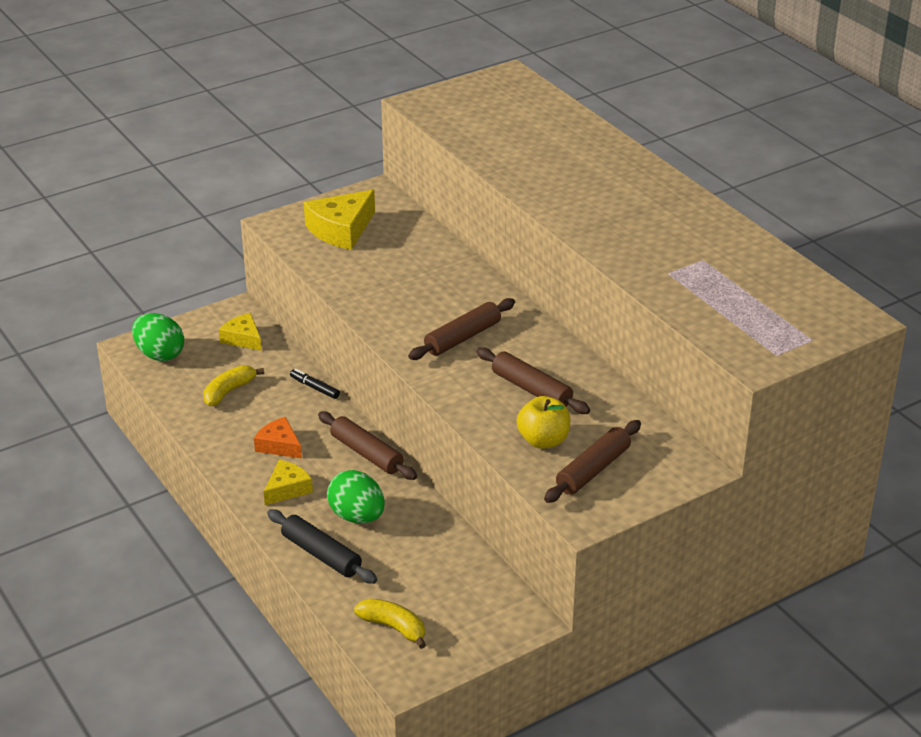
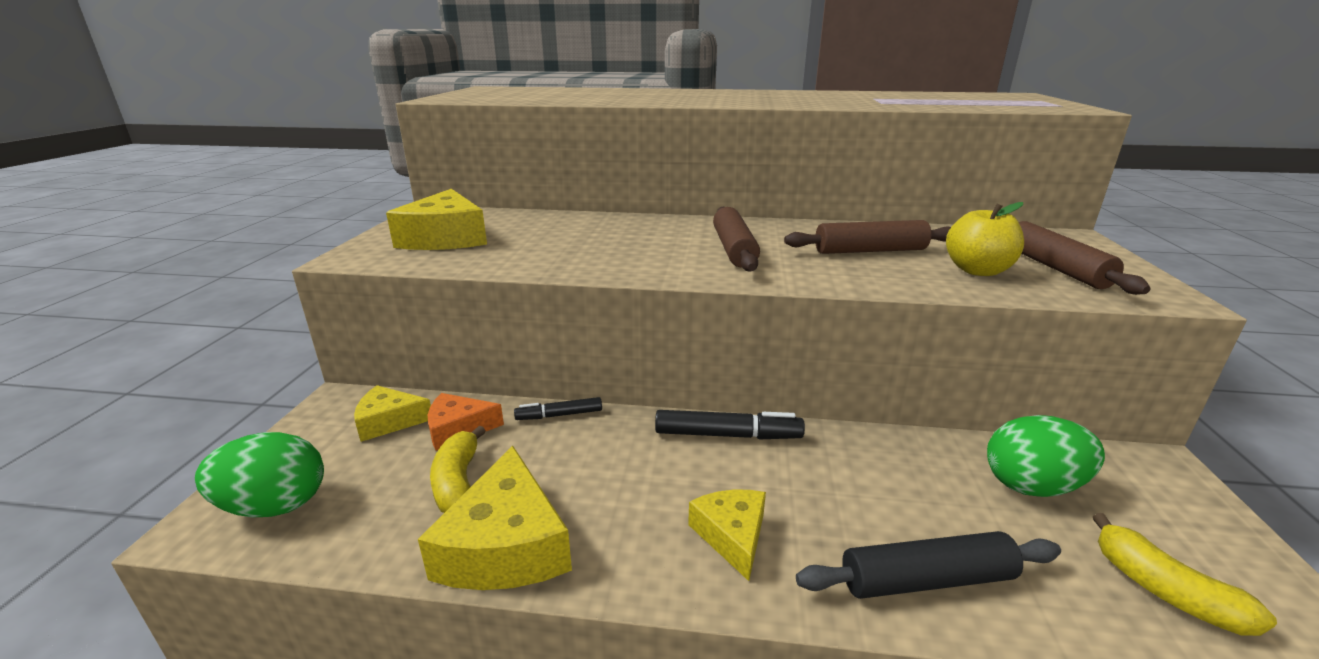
camera: 50 degrees left, 10 degrees down
orange cheese [254,417,302,459] -> orange cheese moved to [428,393,504,451]
brown rolling pin [318,411,417,480] -> black marker [655,410,805,439]
green egg [327,470,385,524] -> green egg moved to [987,415,1105,497]
yellow banana [354,598,426,649] -> yellow banana turned 105 degrees counterclockwise [1093,513,1277,636]
none -> yellow cheese [418,446,572,590]

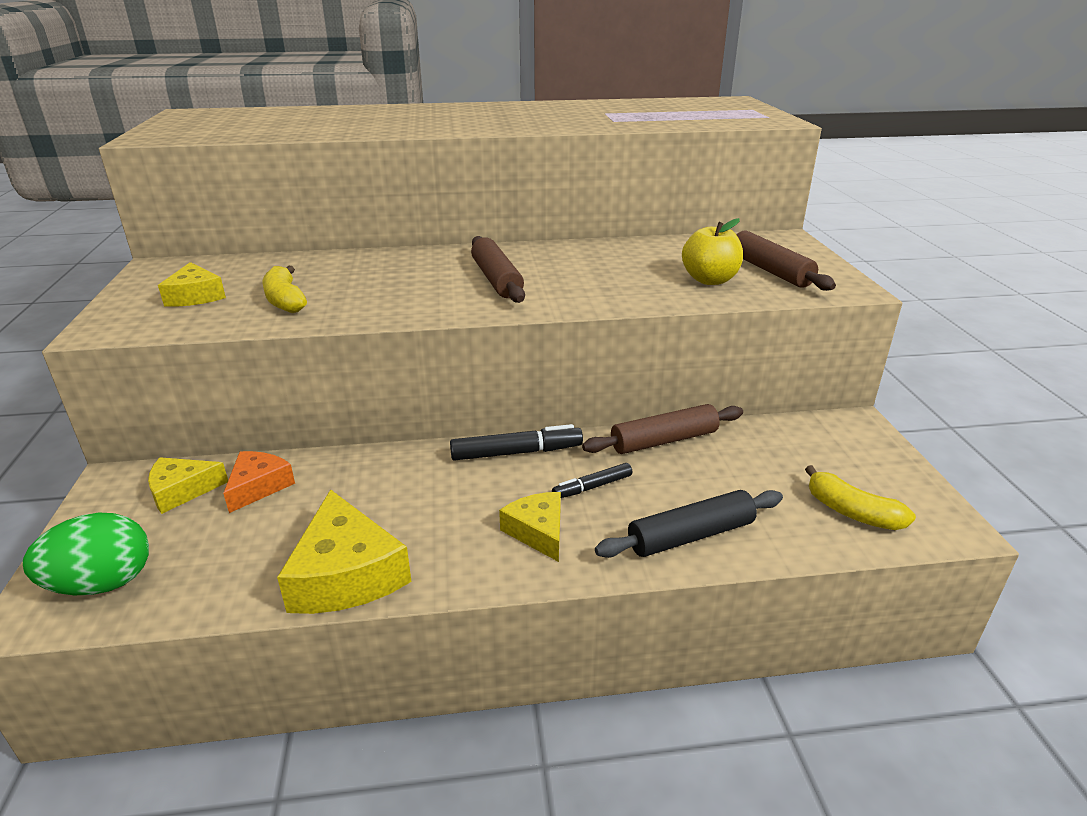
camera: 15 degrees left, 5 degrees up
yellow cheese [386,189,487,250] -> yellow cheese [158,262,226,307], size x0.61
orange cheese [428,393,504,451] -> orange cheese turned 135 degrees clockwise [223,451,295,513]
yellow banana [430,426,486,513] -> yellow banana moved to [263,266,307,313]
black marker [514,397,602,420] -> black marker moved to [552,463,632,498]
brown rolling pin [784,220,951,254] -> brown rolling pin moved to [582,404,743,454]
green egg [987,415,1105,497] -> none

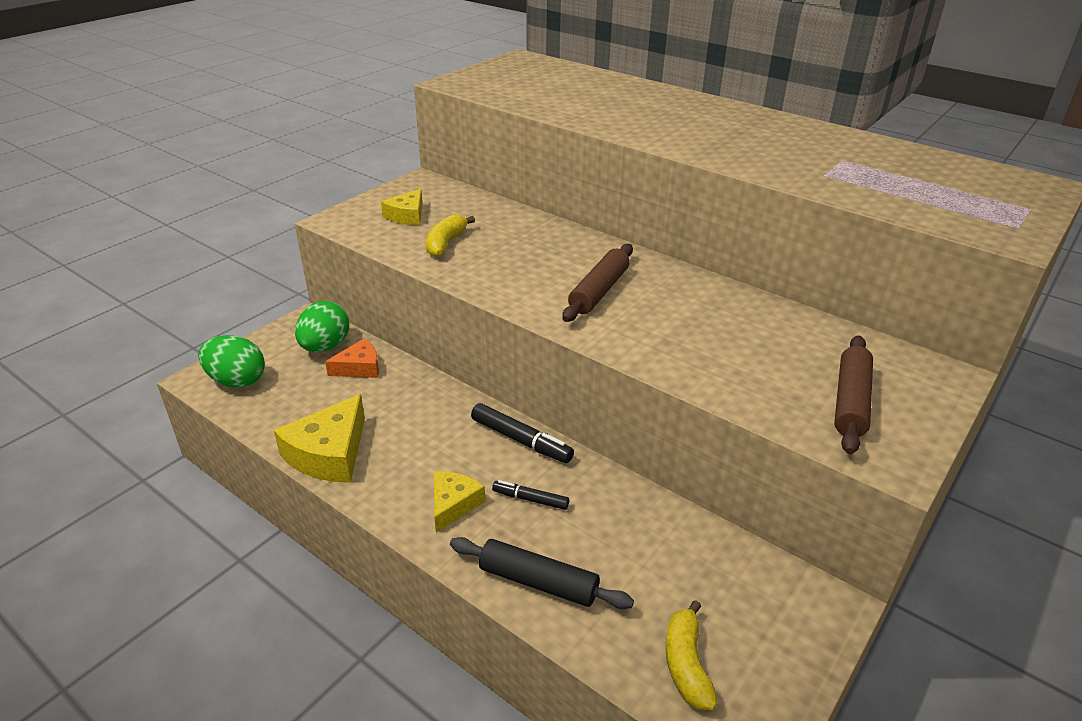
camera: 45 degrees right, 5 degrees up
yellow cheese [148,457,228,514] -> green egg [295,301,349,352]
brown rolling pin [582,404,743,454] -> none
yellow apple [682,218,743,285] -> none

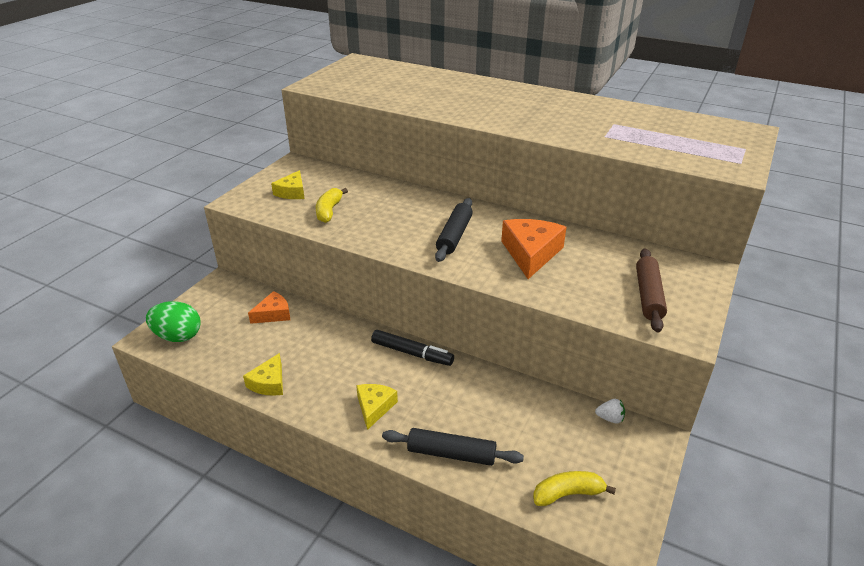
camera: 10 degrees left, 0 degrees up
yellow cheese [274,394,365,483] -> yellow cheese [243,353,283,396], size x0.61
green egg [295,301,349,352] -> none
black marker [492,480,569,510] -> none
brown rolling pin [562,244,633,322] -> black rolling pin [435,198,473,262]
yellow banana [666,600,718,710] -> yellow banana turned 90 degrees clockwise [533,471,616,506]
none -> orange cheese [501,219,567,279]
none -> white strawberry [595,399,625,424]

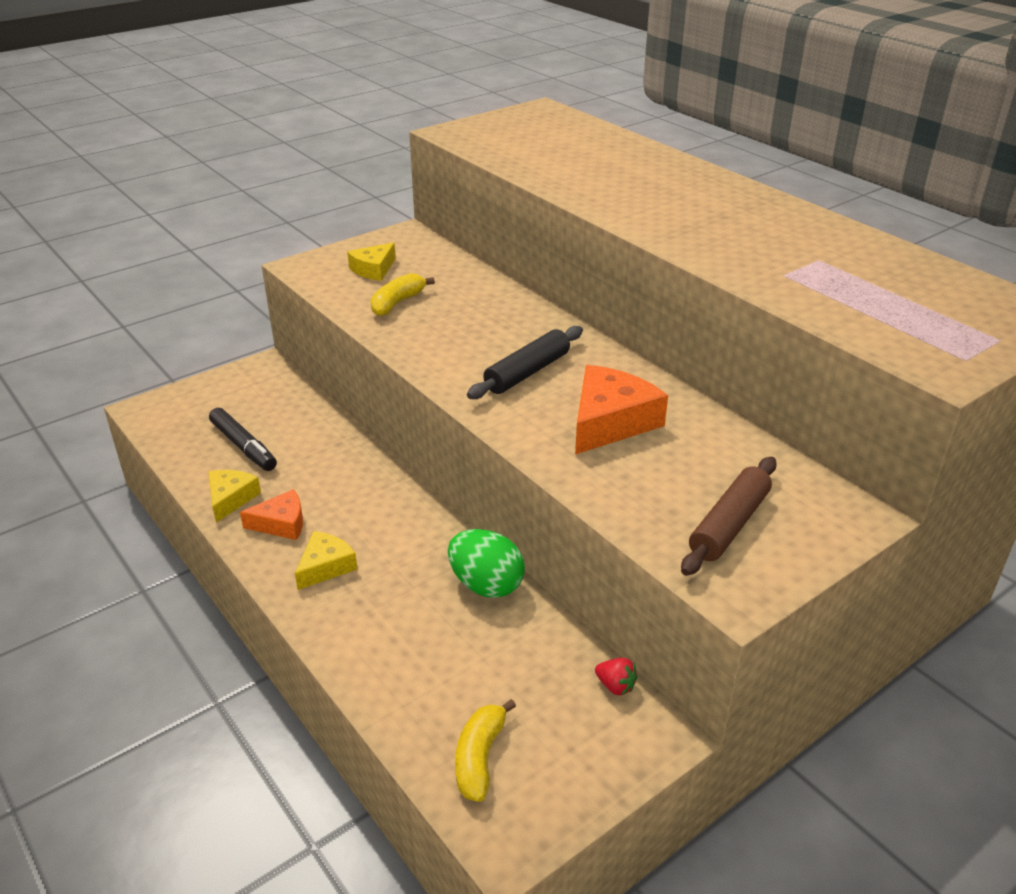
camera: 25 degrees right, 0 degrees up
green egg [146,301,200,342] -> green egg moved to [448,529,525,598]
yellow cheese [243,353,283,396] -> yellow cheese turned 150 degrees clockwise [209,470,261,523]
orange cheese [248,291,290,324] -> orange cheese moved to [240,489,303,540]
black marker [371,330,454,366] -> black marker moved to [209,408,277,471]
black rolling pin [382,428,524,466] -> none
yellow banana [533,471,616,506] -> yellow banana turned 90 degrees counterclockwise [455,699,516,802]
white strawberry [595,399,625,424] -> red strawberry [595,658,638,696]

